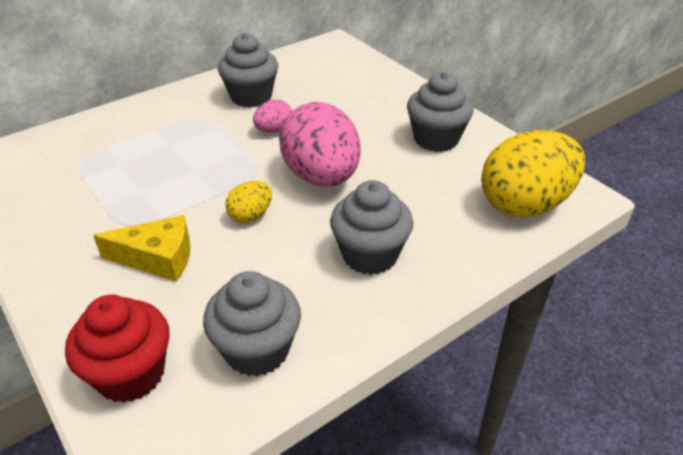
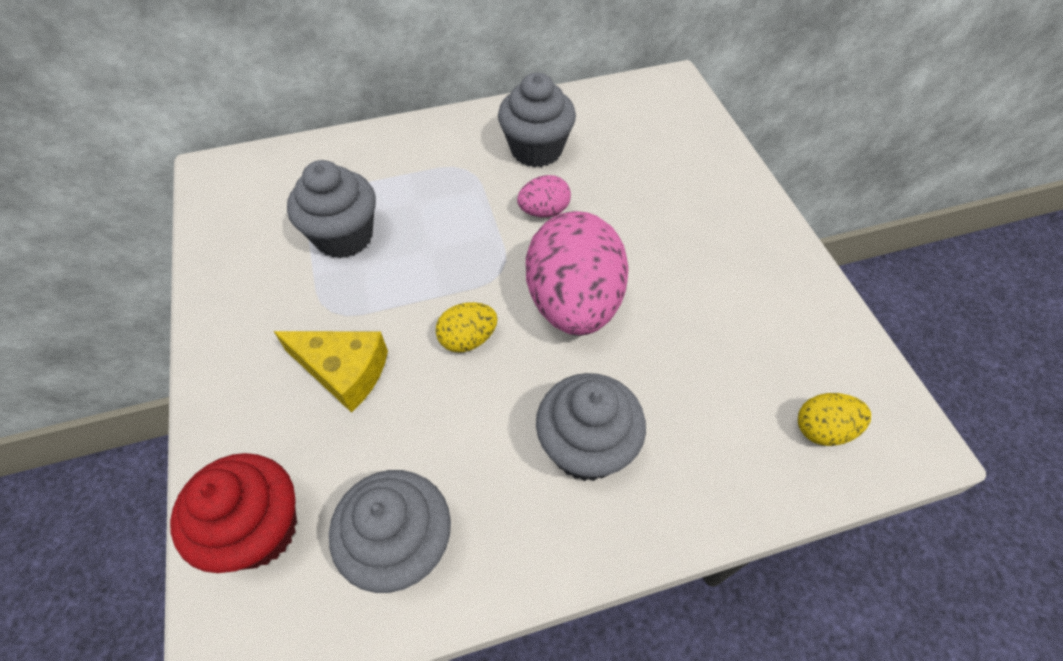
camera: 20 degrees right, 15 degrees up
grey cupcake [407,72,474,152] -> grey cupcake moved to [287,160,376,258]
yellow egg [481,130,585,217] -> yellow egg [798,393,871,446], size x0.46

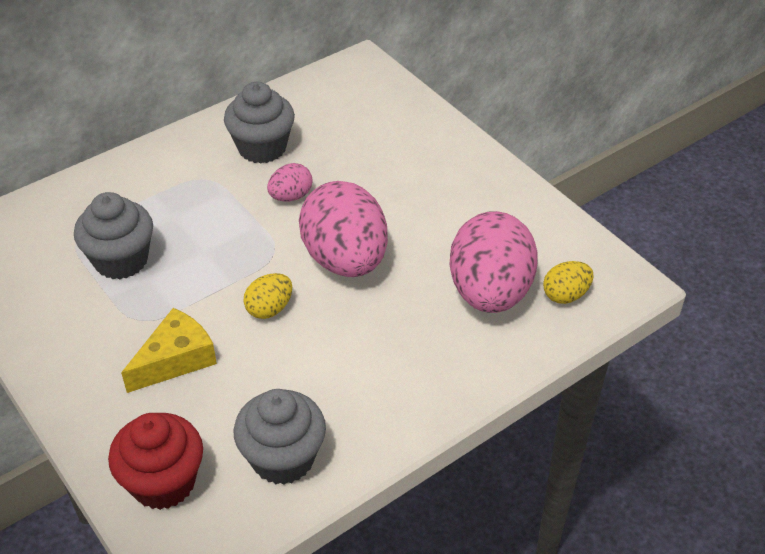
camera: 20 degrees left, 10 degrees down
yellow cheese [274,331,388,413] -> yellow cheese turned 45 degrees counterclockwise [121,308,217,393]
grey cupcake [536,373,646,481] -> none
none -> pink egg [449,211,538,313]

